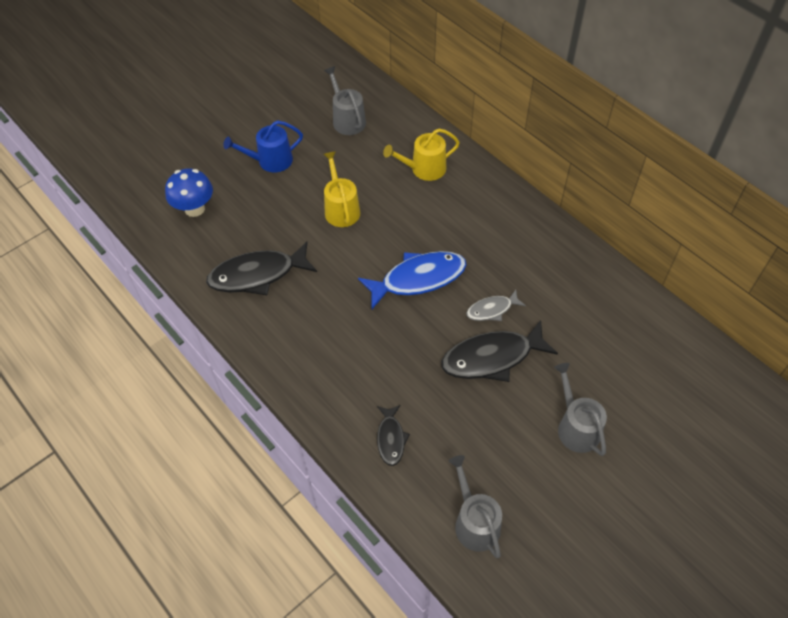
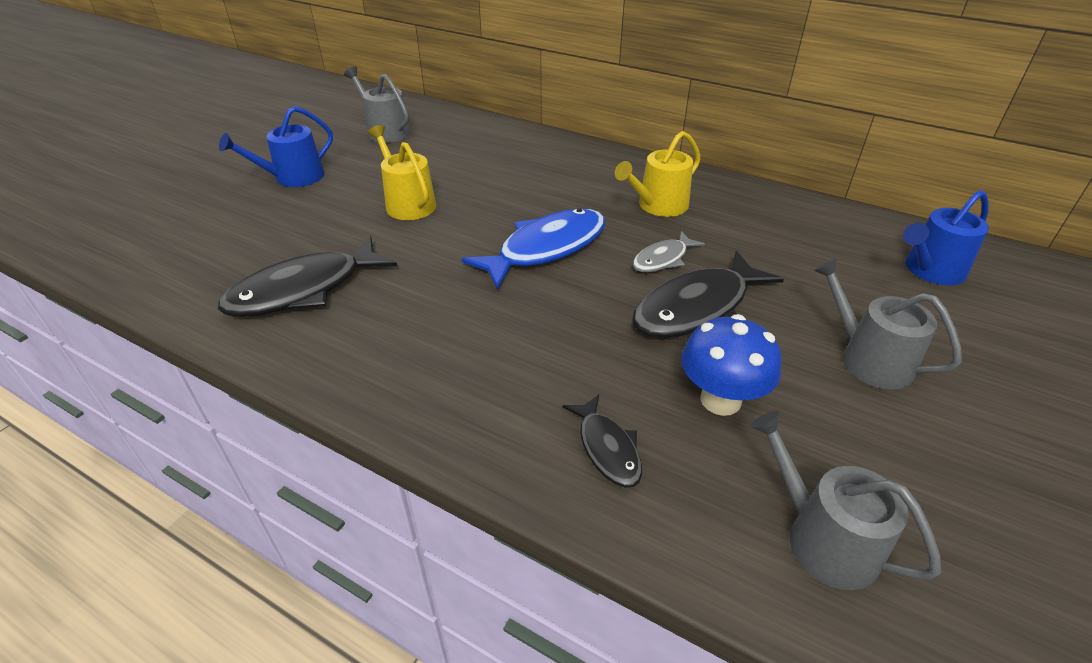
camera: 20 degrees left, 15 degrees down
blue mushroom [165,168,213,217] -> blue mushroom moved to [681,314,782,416]
yellow watering can [383,128,460,181] -> yellow watering can moved to [615,131,701,217]
none -> blue watering can [903,190,989,285]

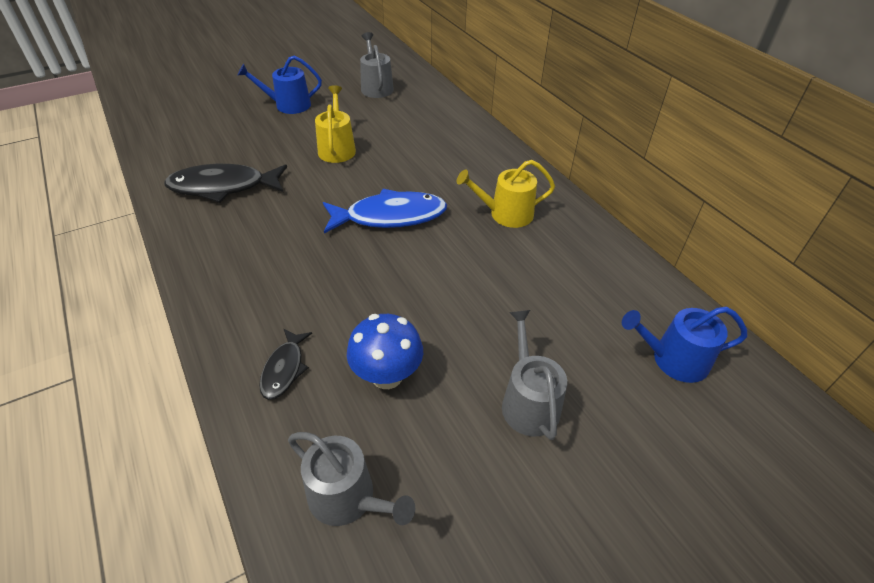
camera: 30 degrees right, 5 degrees up
black fish [632,251,784,338] -> none
grey fish [633,231,705,273] -> none
grey watering can [750,411,941,590] -> grey watering can turned 135 degrees clockwise [288,432,415,526]

